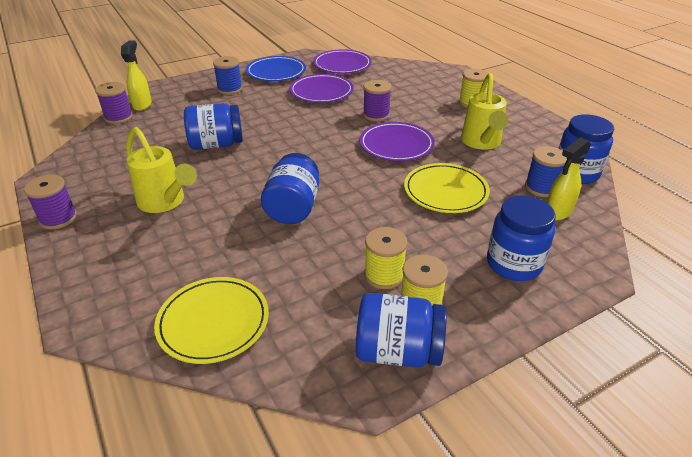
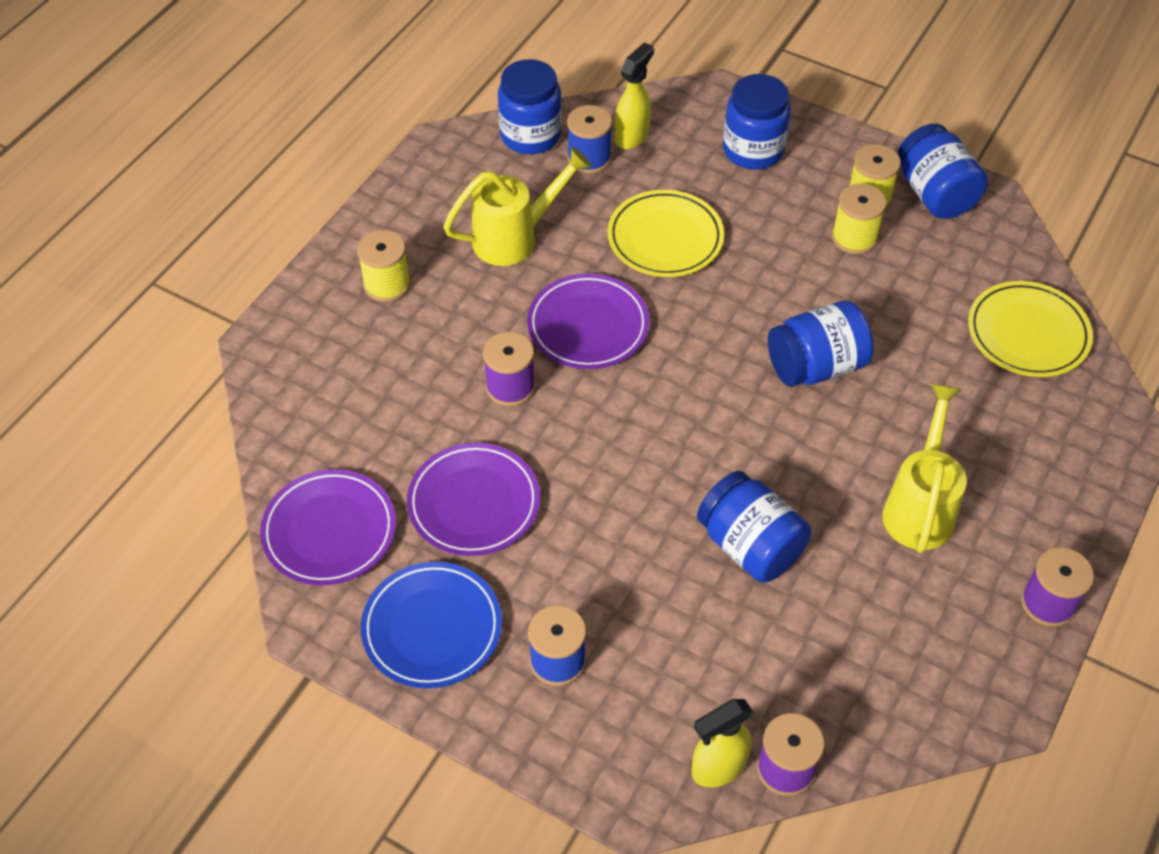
camera: 120 degrees left, 15 degrees up
yellow spray bottle [547,137,591,220] -> yellow spray bottle turned 75 degrees counterclockwise [615,42,654,149]

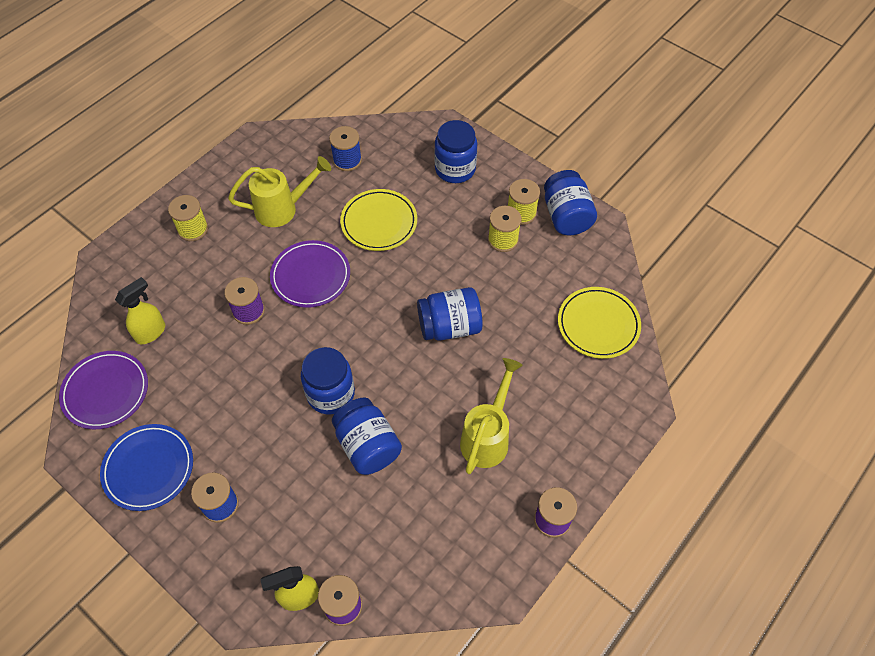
camera: 10 degrees right, 5 degrees up
purple plate [407,443,540,556] -> none
blue jar [498,59,562,154] -> blue jar moved to [301,347,355,415]
yellow spray bottle [615,42,654,149] -> yellow spray bottle moved to [115,277,165,344]

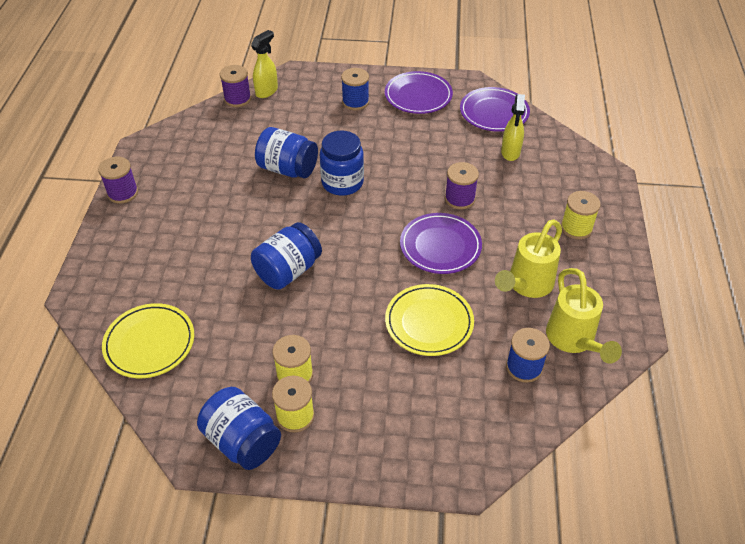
camera: 145 degrees right, 10 degrees down
blue plate [100,424,193,511] -> purple plate [385,71,453,114]
blue jar [434,120,477,183] -> none
yellow watering can [460,358,523,474] -> yellow watering can moved to [546,268,622,364]

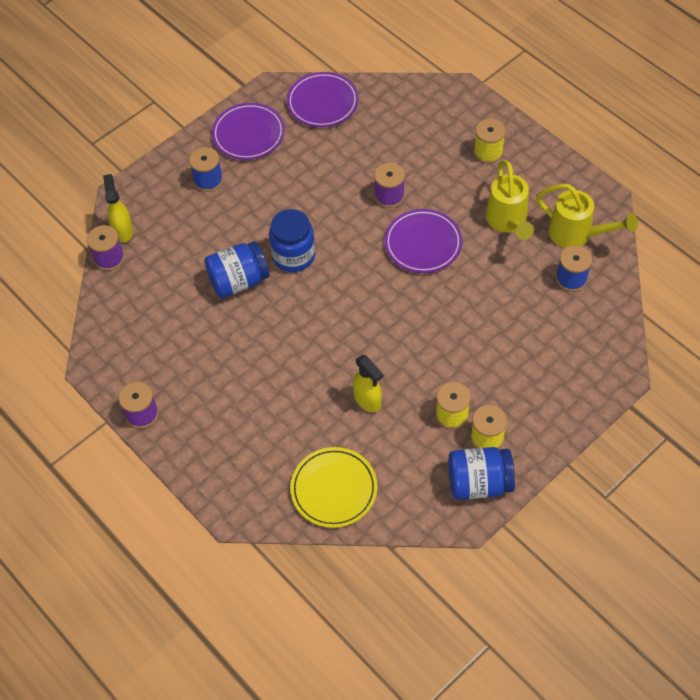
camera: 45 degrees left, 10 degrees up
blue jar [251,222,322,290] -> none
yellow plate [385,284,474,356] -> none
yellow spray bottle [501,94,525,161] -> yellow spray bottle moved to [353,355,383,412]

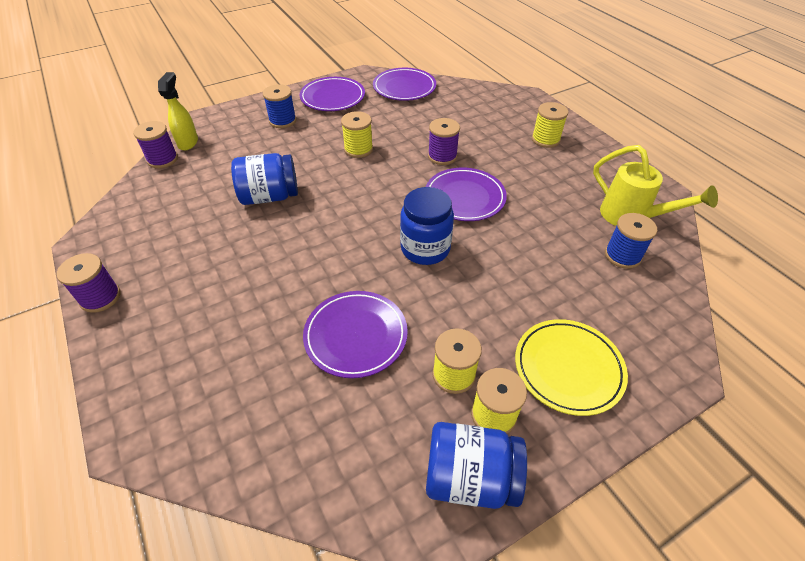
camera: 10 degrees right, 10 degrees down
blue jar [269,209,315,272] -> blue jar moved to [400,187,454,265]
yellow plate [290,447,377,528] -> yellow plate moved to [515,319,628,416]
yellow spray bottle [353,355,383,412] -> purple plate [303,291,408,378]
yellow watering can [486,160,534,240] -> none
none -> yellow spool [341,111,373,158]

